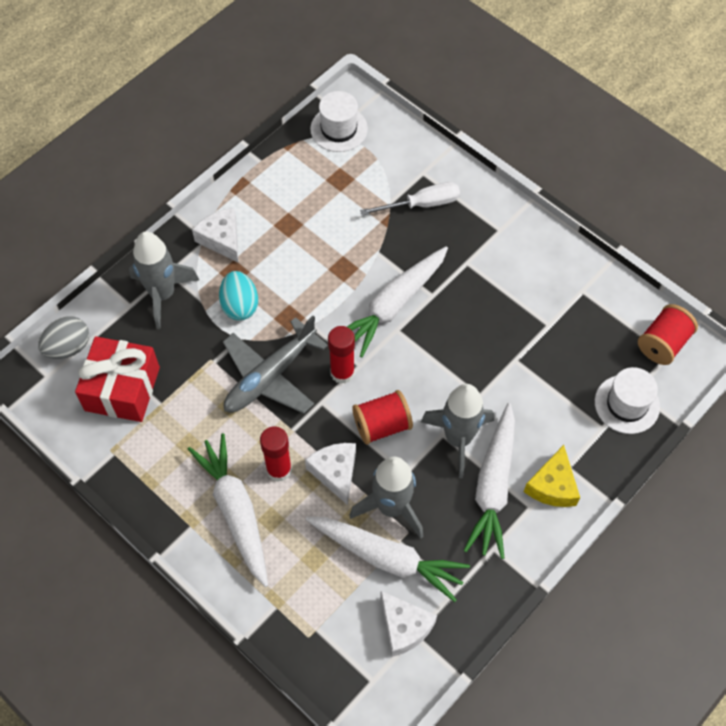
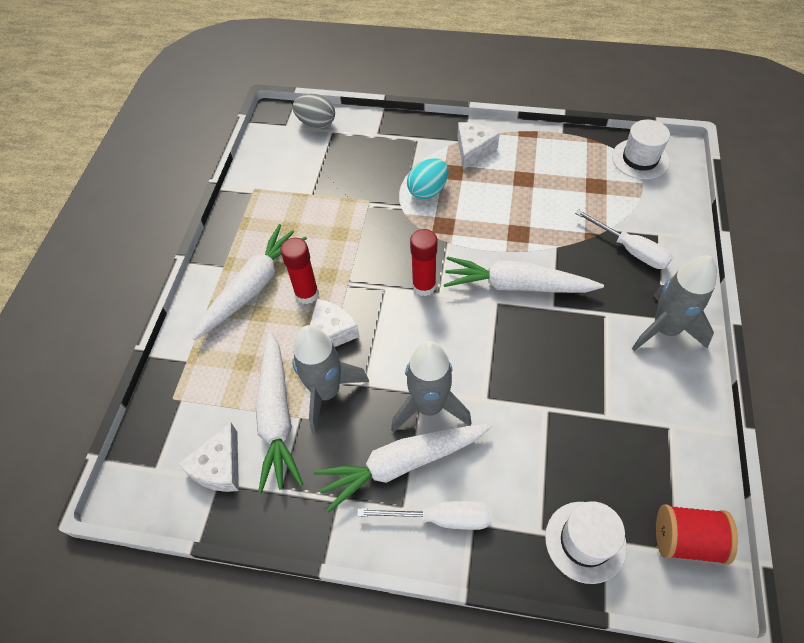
camera: 60 degrees right, 5 degrees down
red gift [75,336,160,422] -> none
grey rocket [129,231,199,329] -> grey rocket moved to [632,255,717,351]
grey plane [223,316,328,414] -> none
red spool [352,390,413,445] -> none
yellow cheese [524,445,580,507] -> white screwdriver [357,501,492,530]

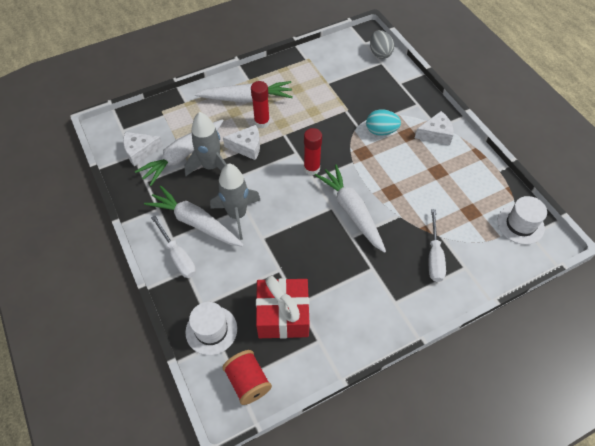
camera: 50 degrees right, 0 degrees up
grey rocket [632,255,717,351] -> none
none -> red gift [256,276,310,339]

